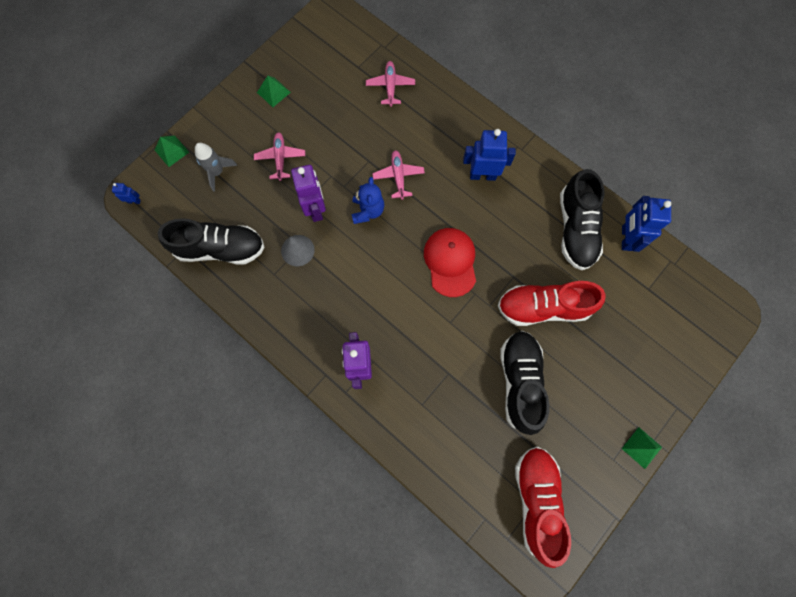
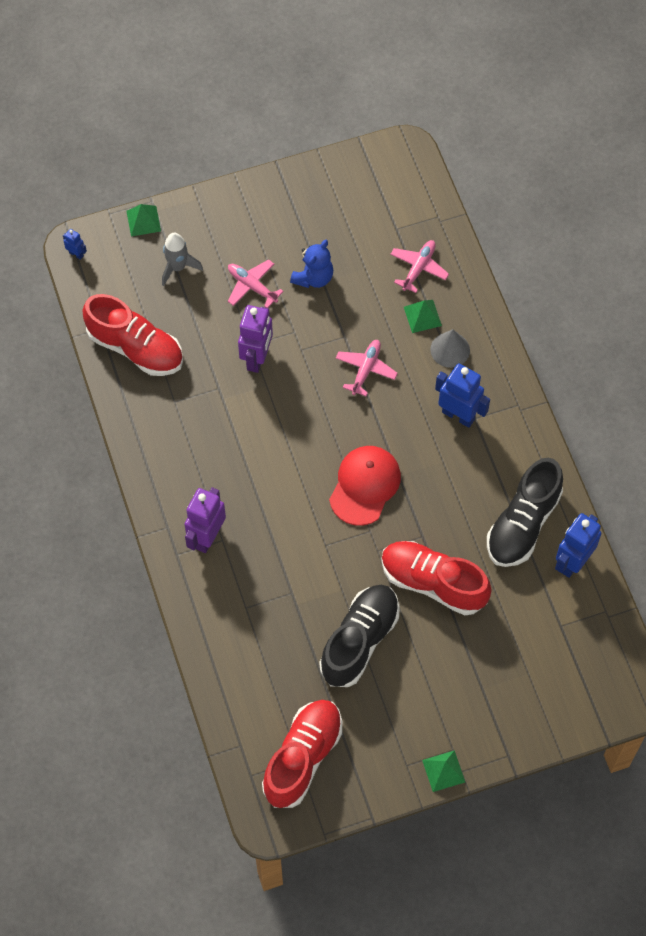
camera: 30 degrees right, 10 degrees down
black shoe [158,218,265,265] -> red shoe [83,294,183,376]
pink plane [254,132,305,181] -> pink plane turned 75 degrees counterclockwise [228,259,284,308]
green pyramid [257,76,291,107] -> green pyramid moved to [404,300,442,333]
grey cone [281,235,315,266] -> grey cone moved to [430,329,470,368]
blue teddy bear [352,177,384,224] -> blue teddy bear moved to [290,240,333,288]

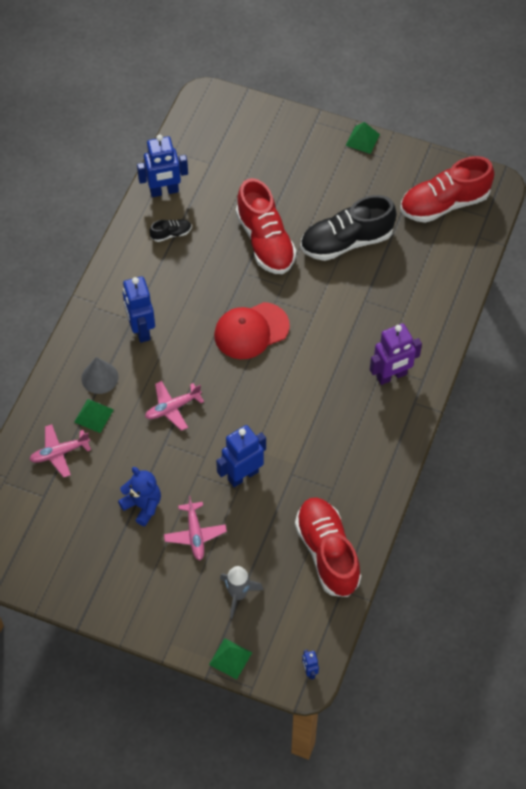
camera: 140 degrees left, 5 degrees down
purple robot [238,305,273,373] -> blue robot [216,425,266,487]
blue teddy bear [290,240,333,288] -> blue teddy bear turned 60 degrees clockwise [118,467,161,526]
black shoe [487,458,563,567] -> black shoe [149,219,192,242], size x0.44

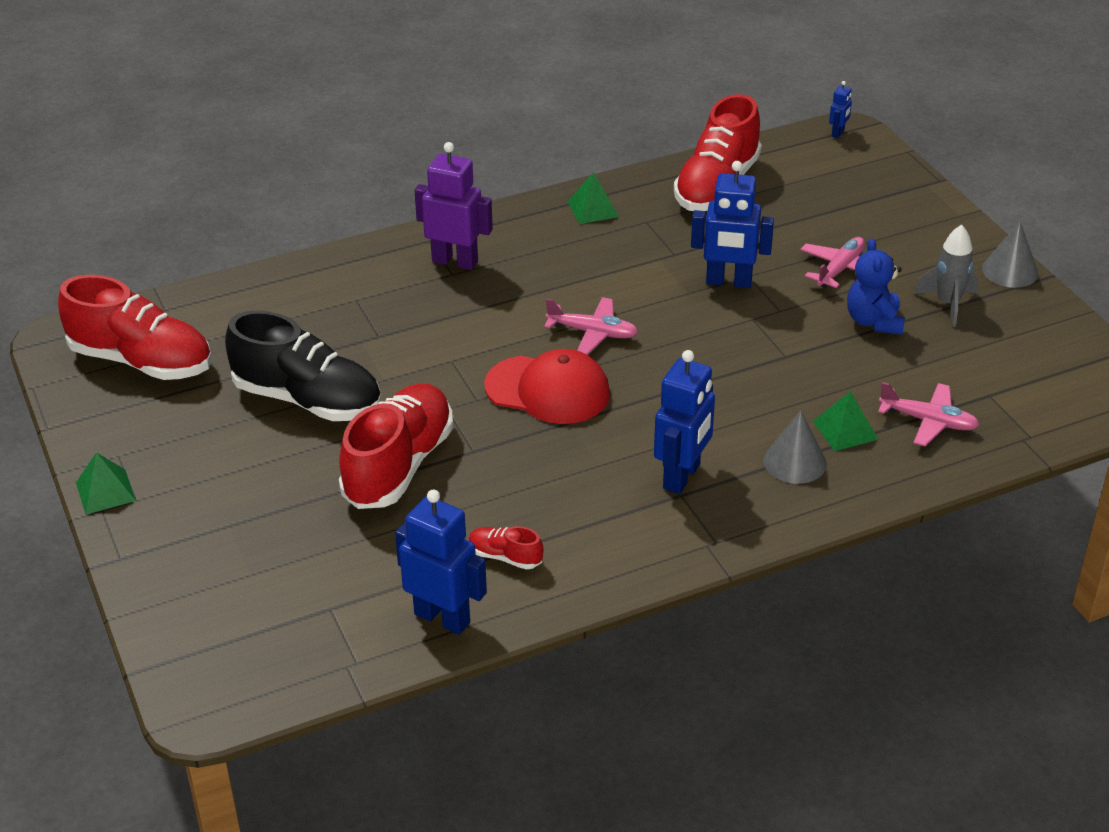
camera: 135 degrees left, 20 degrees down
pink plane [145,381,204,431] -> pink plane moved to [544,297,638,355]
black shoe [149,219,192,242] -> red shoe [468,526,544,569]
green pyramid [209,638,252,679] -> green pyramid moved to [567,172,619,224]
grey rocket [220,566,263,619] -> grey rocket moved to [914,225,978,327]
none -> grey cone [982,221,1038,288]

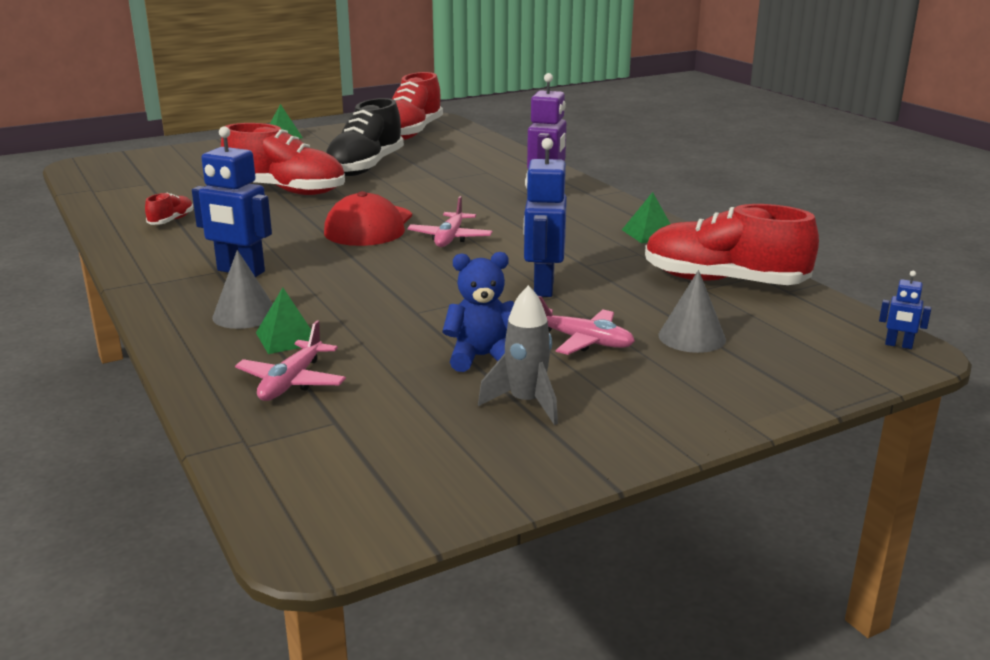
camera: 85 degrees right, 15 degrees down
blue robot [395,490,487,635] -> none
grey cone [982,221,1038,288] -> grey cone moved to [659,270,726,353]

